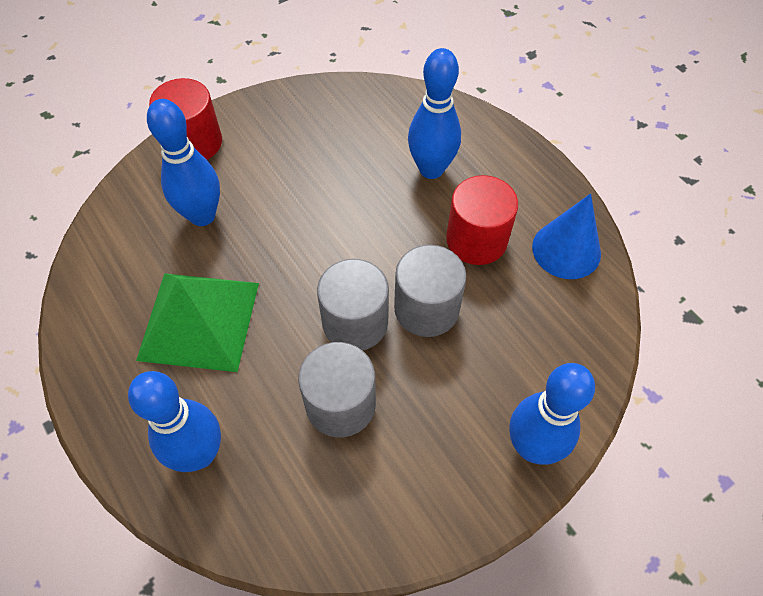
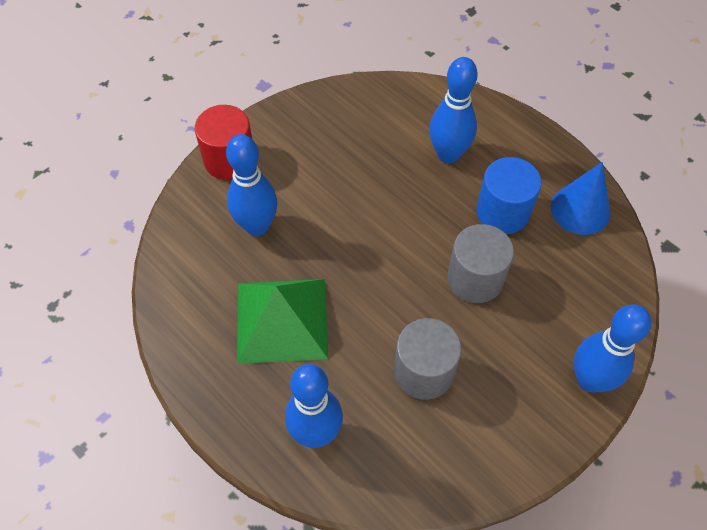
camera: 10 degrees left, 0 degrees up
grey cylinder [317,259,389,351] -> none
red cylinder [446,175,518,265] -> blue cylinder [476,157,542,234]

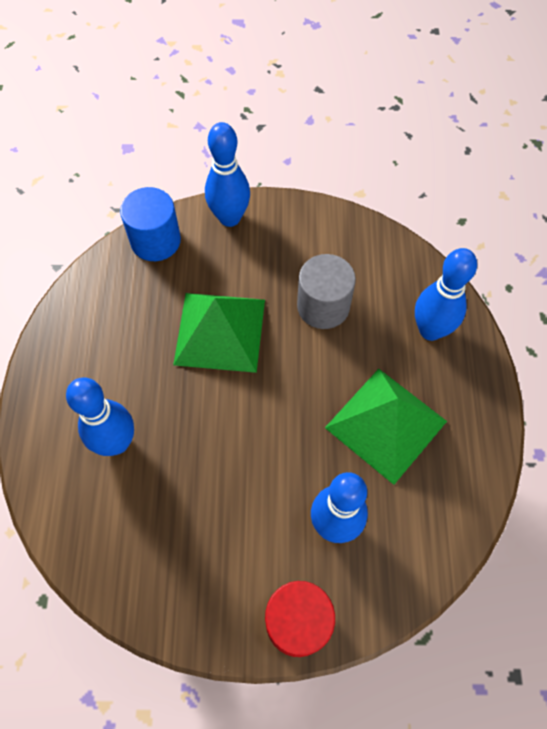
camera: 135 degrees left, 5 degrees up
grey cylinder [447,224,514,303] -> green pyramid [173,293,265,373]
blue cylinder [476,157,542,234] -> blue cylinder moved to [120,187,181,261]
blue cone [551,162,611,235] -> none

